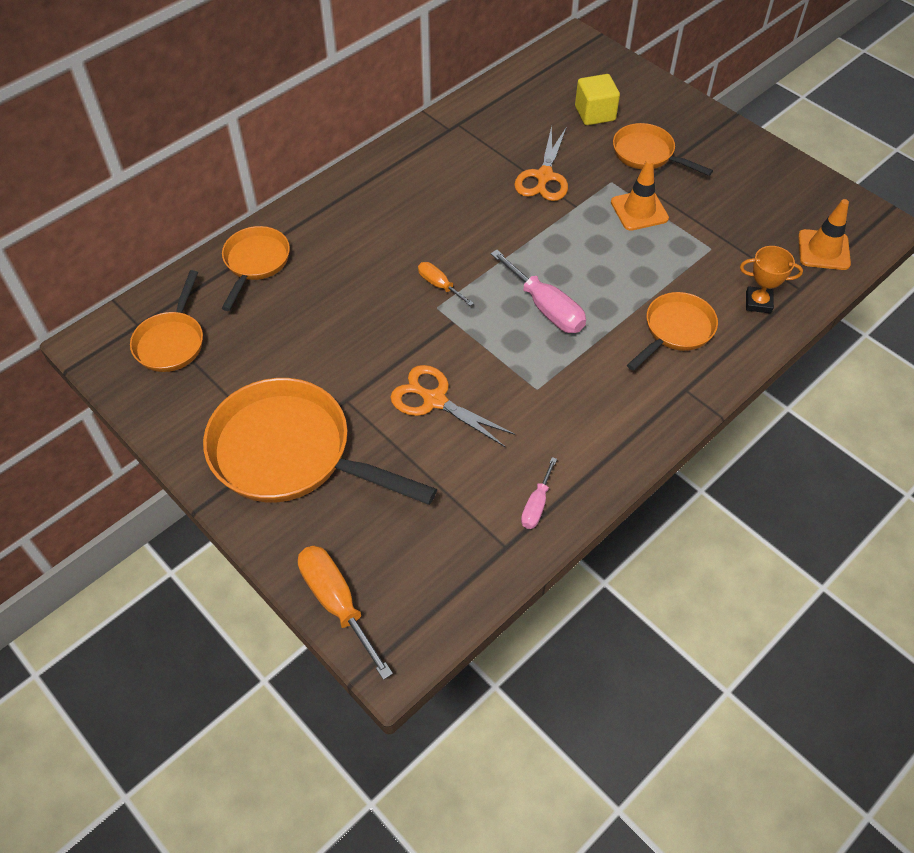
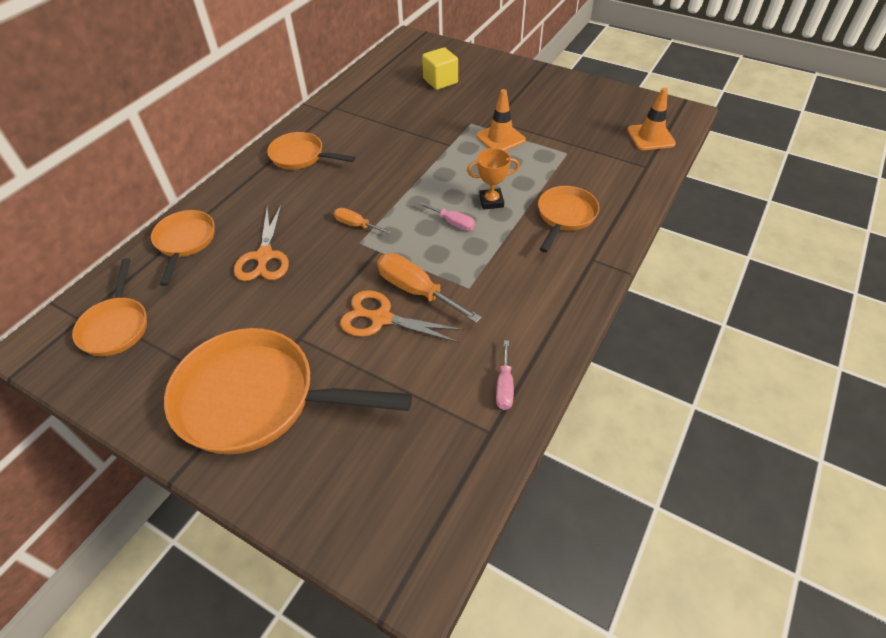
camera: 15 degrees left, 5 degrees down
orange screwdriver [298,546,393,680] -> orange screwdriver moved to [377,253,482,323]
pink screwdriver [491,250,586,333] -> pink screwdriver [419,202,475,231], size x0.57
orange scissors [514,126,568,201] -> orange scissors moved to [234,204,289,281]
orange pan [613,123,713,176] -> orange pan moved to [267,132,355,170]
orange trophy [740,246,803,313] -> orange trophy moved to [467,148,519,210]

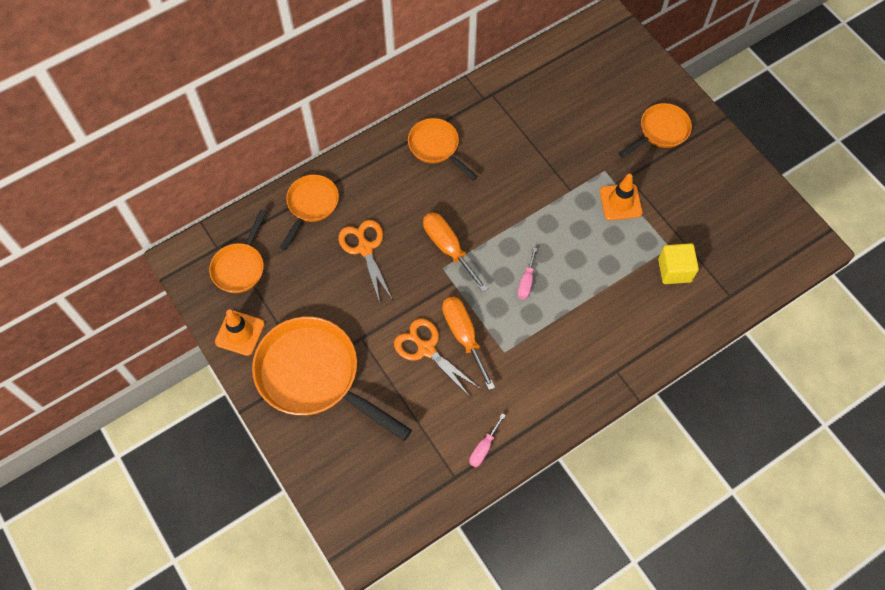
camera: 25 degrees right, 15 degrees up
orange scissors [234,204,289,281] -> orange scissors turned 135 degrees clockwise [338,220,392,303]
orange screwdriver [334,208,391,234] -> orange screwdriver [423,213,488,292], size x1.75
pink screwdriver [419,202,475,231] -> pink screwdriver turned 45 degrees clockwise [518,247,537,299]
yellow cube [422,47,458,90] -> yellow cube moved to [658,243,699,284]
orange trophy [467,148,519,210] -> none
orange pan [538,186,599,253] -> orange pan moved to [619,103,692,158]
orange traffic cone [627,88,676,150] -> orange traffic cone moved to [215,309,265,356]

